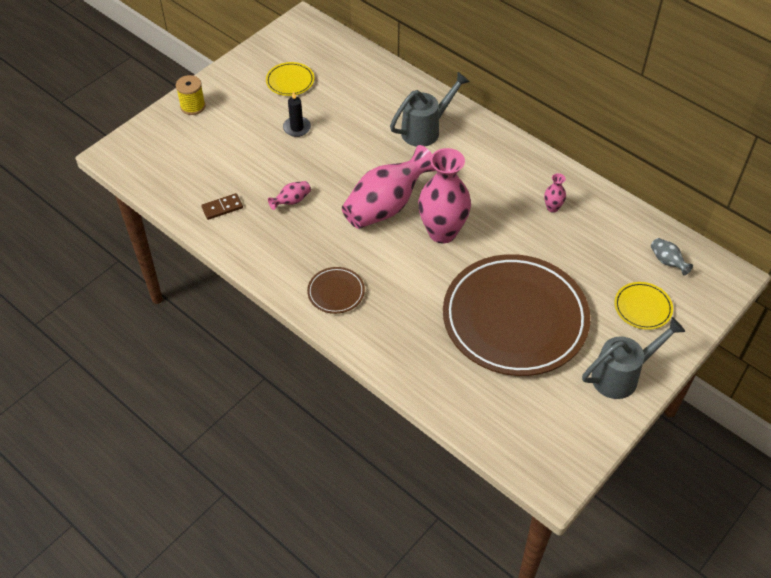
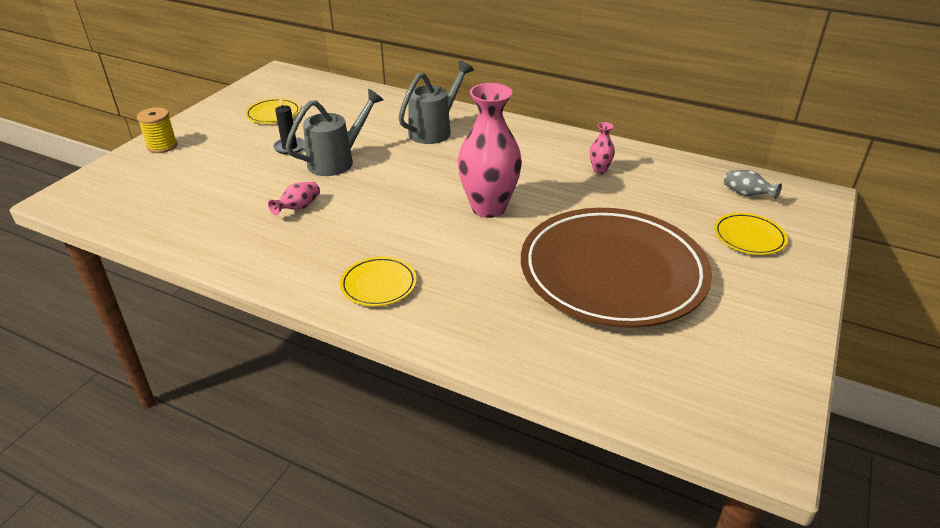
camera: 15 degrees left, 15 degrees down
brown domino [201,193,243,220] -> none
brown plate [307,267,365,314] -> yellow plate [340,257,417,306]
pink vase [342,145,436,229] -> none
grey watering can [582,317,685,399] -> grey watering can moved to [286,89,383,176]

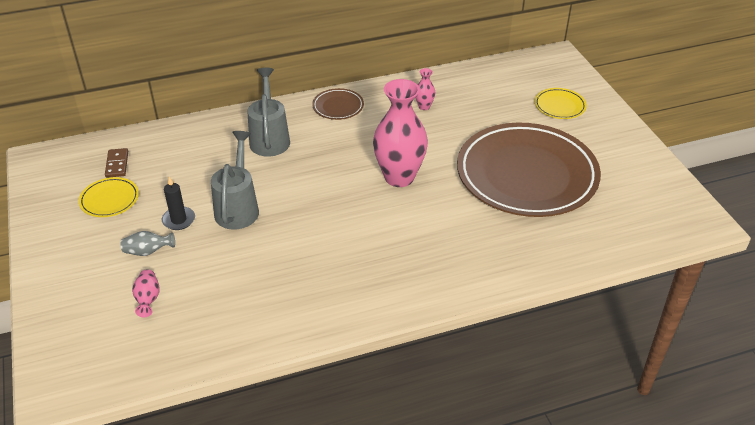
camera: 45 degrees left, 5 degrees up
yellow spool [137,107,177,153] -> none
pink vase [268,182,320,215] -> pink vase moved to [132,269,160,317]
yellow plate [340,257,417,306] -> none
grey vase [724,170,782,199] -> grey vase moved to [121,231,175,256]
none -> brown domino [105,148,128,178]
none -> brown plate [312,88,364,120]

